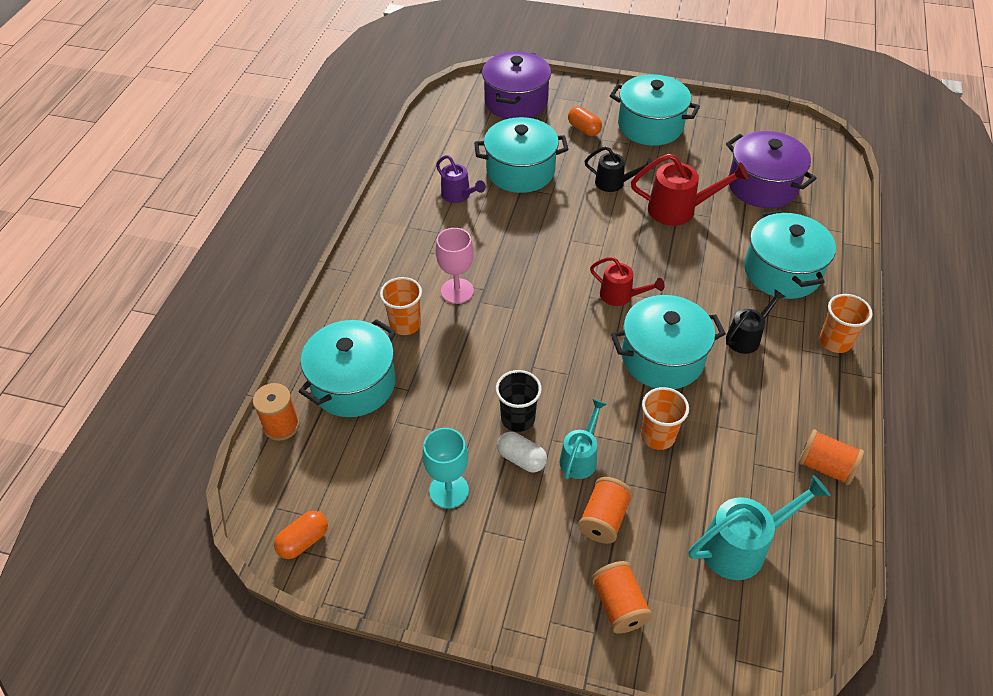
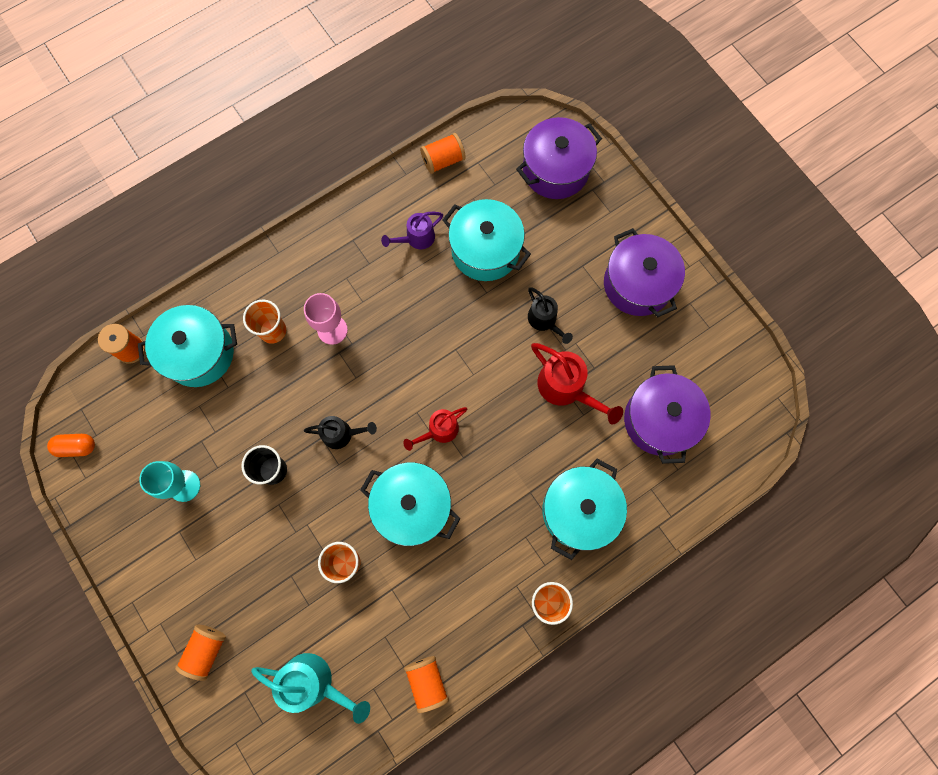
camera: 40 degrees right, 25 degrees up
purple watering can [436,155,486,203] -> purple watering can turned 60 degrees clockwise [381,212,443,249]
white capsule [497,431,547,472] -> none
turquoise watering can [560,399,606,479] -> none
orange capsule [568,107,602,136] -> none
orange spool [578,477,633,544] -> orange spool moved to [420,133,466,174]
red watering can [590,257,664,306] -> red watering can turned 75 degrees clockwise [403,407,467,451]
turquoise pot [610,74,700,146] -> purple pot [604,228,685,318]
black watering can [726,289,785,354] -> black watering can moved to [304,416,377,449]

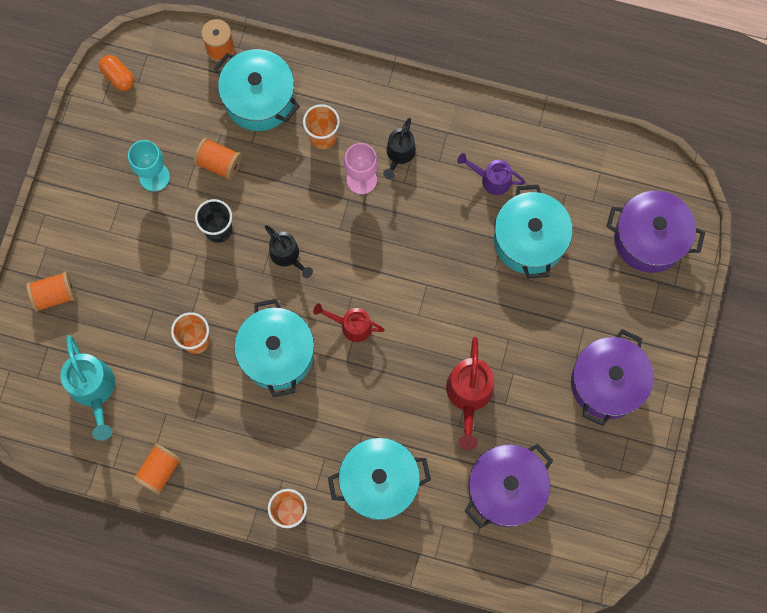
camera: 50 degrees right, 0 degrees up
orange spool [420,133,466,174] -> orange spool moved to [193,138,242,180]
black watering can [528,287,573,344] -> black watering can moved to [383,118,416,179]

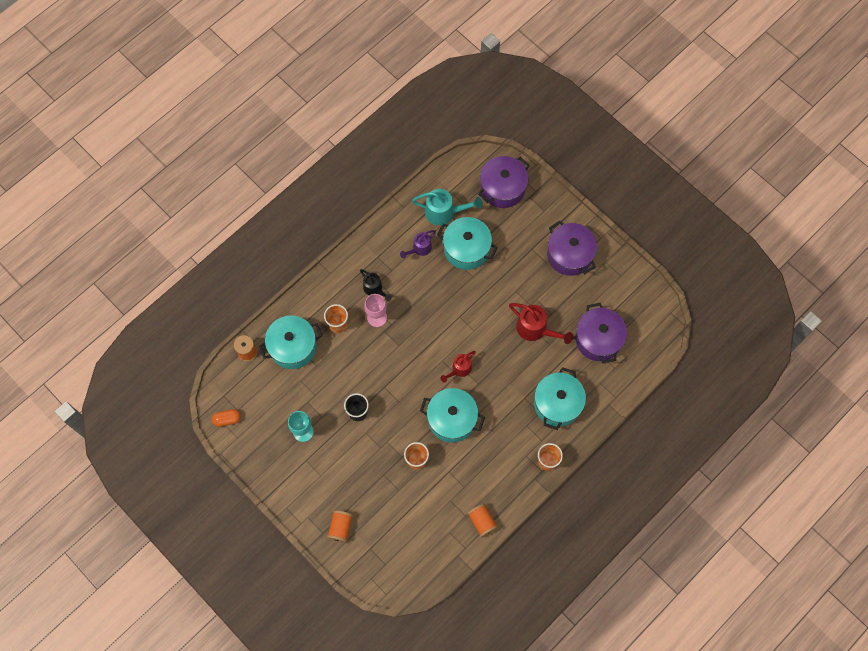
camera: 60 degrees left, 5 degrees down
turquoise watering can [60,335,115,441] -> turquoise watering can moved to [412,189,483,226]
orange spool [193,138,242,180] -> none
black watering can [264,225,313,278] -> none

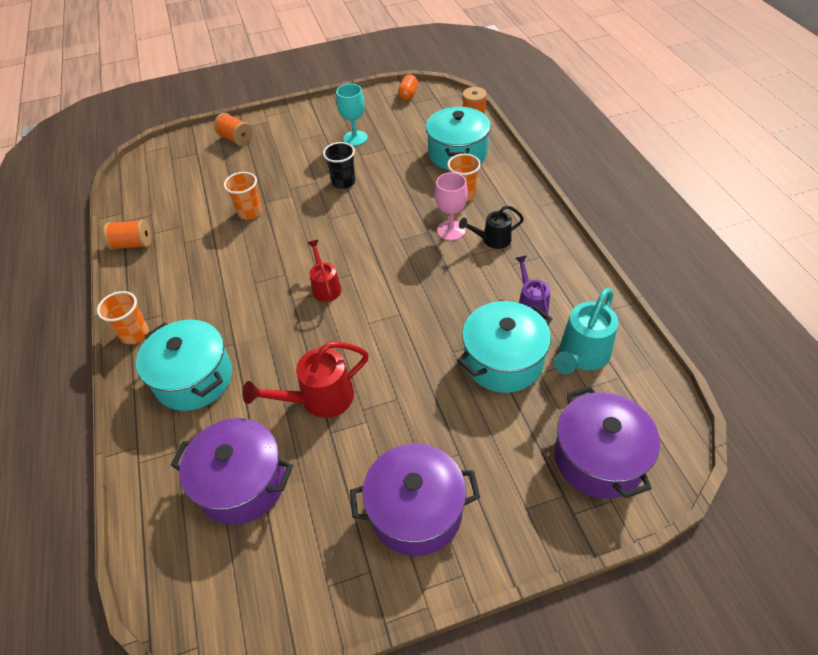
camera: 120 degrees right, 20 degrees down
turquoise pot [420,388,485,442] -> none

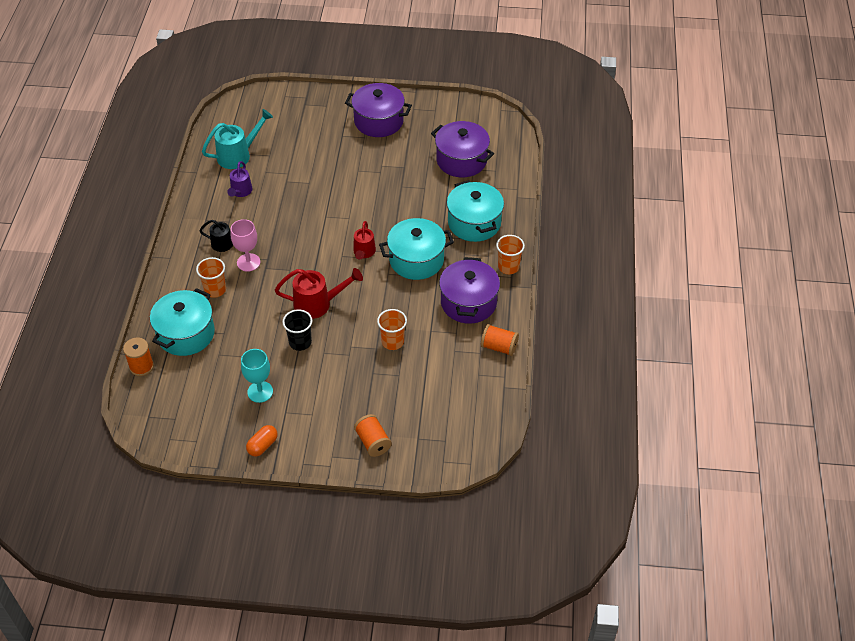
camera: 160 degrees left, 0 degrees up
red watering can [242,342,369,418] -> red watering can moved to [275,268,363,319]
orange capsule [398,74,418,100] -> orange capsule moved to [246,425,278,456]
turquoise pot [457,301,552,393] -> turquoise pot moved to [379,218,454,280]
purple pot [554,386,660,499] -> purple pot moved to [439,257,500,324]

